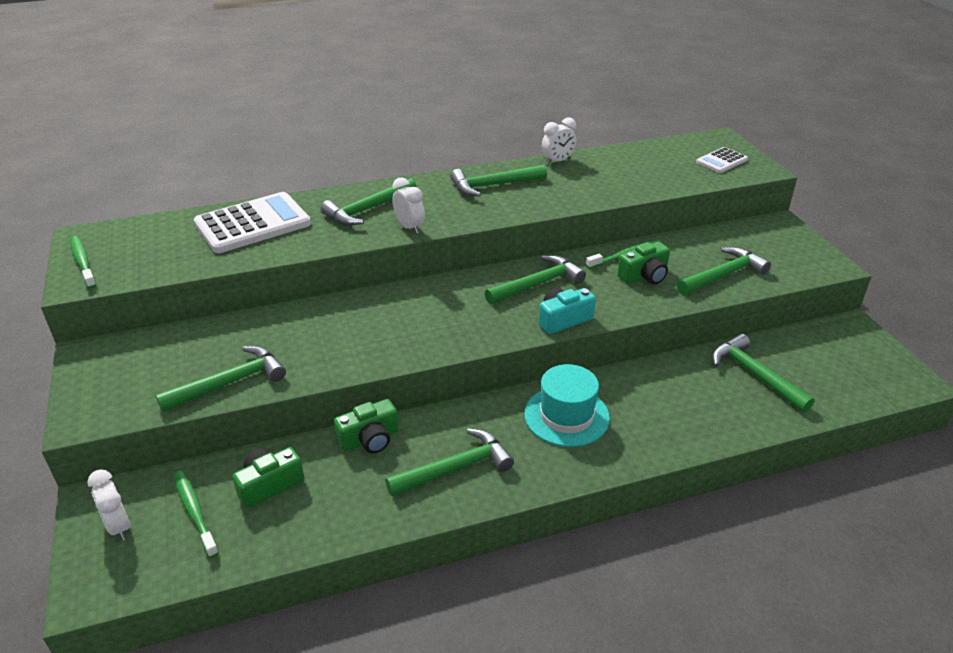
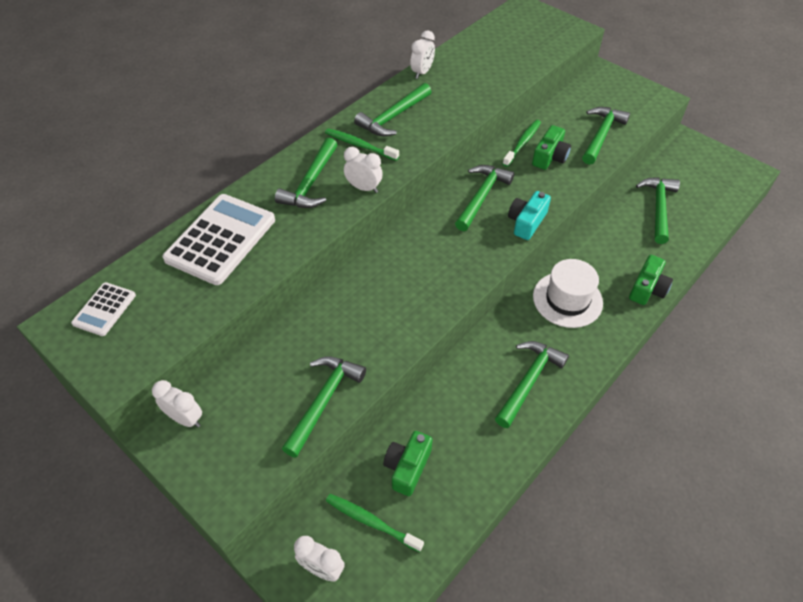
camera: 30 degrees left, 15 degrees up
green toothbrush [70,236,96,289] -> green toothbrush moved to [325,128,399,161]
green camera [334,399,399,453] -> green camera moved to [629,255,673,305]
turquoise hat [524,364,610,447] -> white hat [533,259,603,328]
white calculator [696,147,748,173] -> white calculator moved to [71,282,136,336]
green hammer [712,334,815,413] -> green hammer turned 75 degrees clockwise [636,177,680,244]
none -> white clock [152,380,202,427]

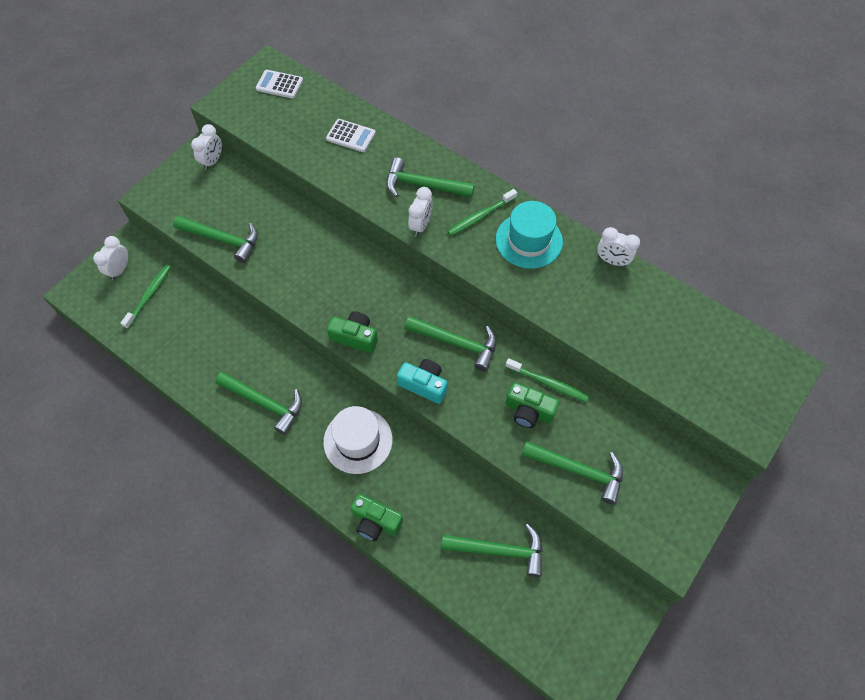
camera: 85 degrees right, 10 degrees up
white calculator [162,194,275,285] -> white calculator [326,119,376,152], size x0.52
green toothbrush [325,128,399,161] -> green toothbrush turned 150 degrees counterclockwise [447,189,517,236]
green hammer [354,83,432,136] -> turquoise hat [496,201,563,269]
green camera [383,431,432,496] -> green camera moved to [327,311,378,353]

